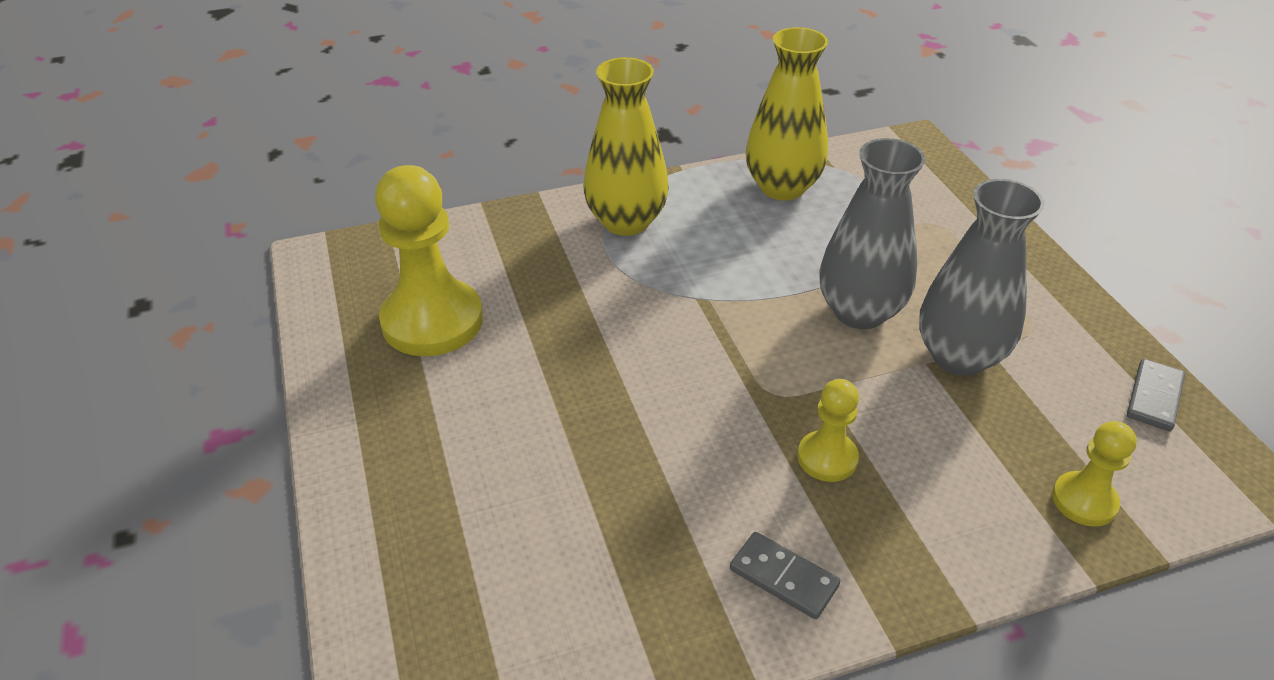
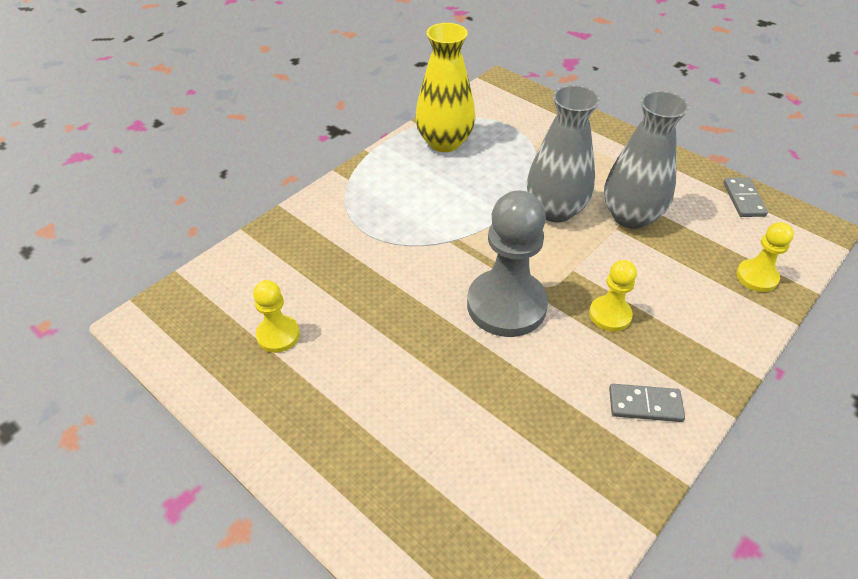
camera: 30 degrees left, 5 degrees up
yellow pawn [375,165,483,356] -> yellow pawn [253,280,300,353], size x0.52
yellow vase [583,57,669,236] -> none
none -> grey pawn [467,190,548,337]

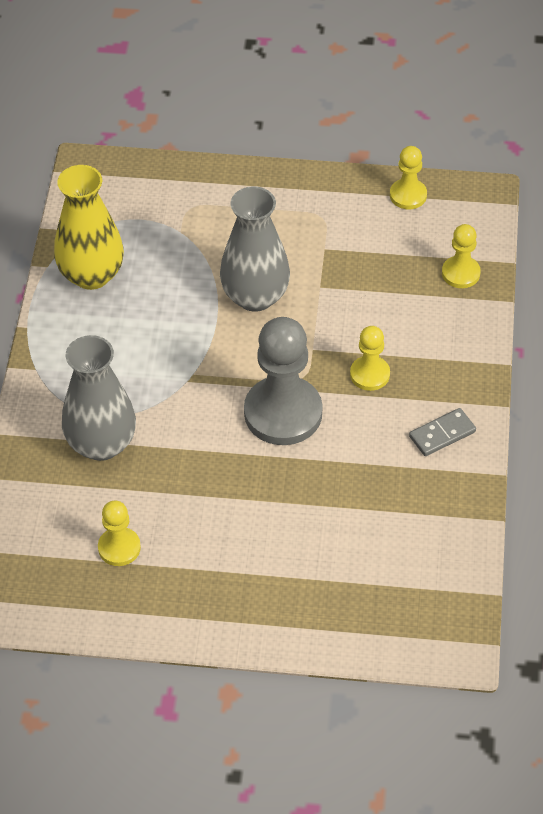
camera: 35 degrees left, 5 degrees up
grey vase [604,91,689,229] -> grey vase moved to [62,335,136,461]
grey domino [723,177,768,217] -> yellow pawn [390,146,427,209]

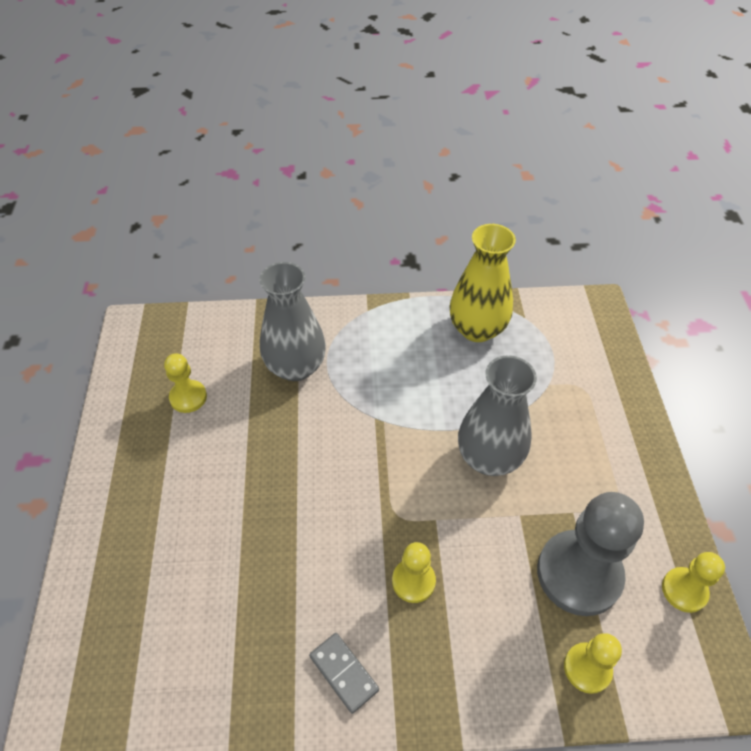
camera: 80 degrees right, 0 degrees up
grey pawn [244,317,322,445] -> grey pawn moved to [537,492,644,616]

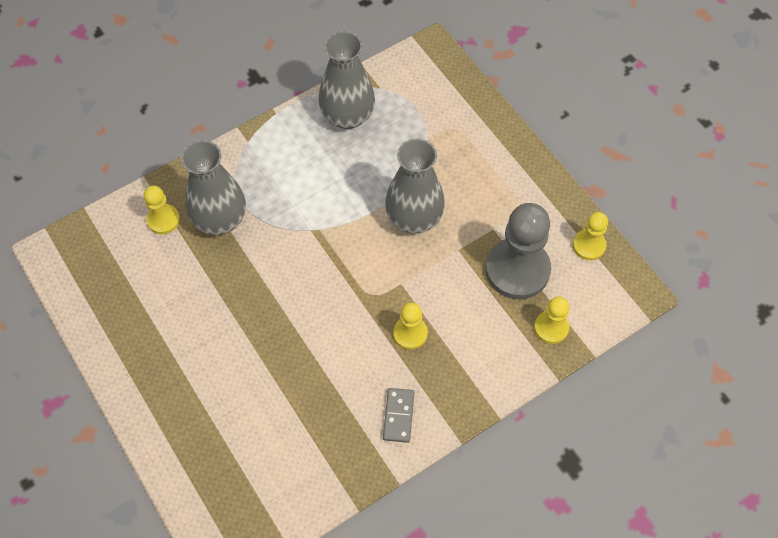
camera: 30 degrees left, 10 degrees up
yellow pawn [164,353,207,413] -> yellow pawn moved to [144,185,180,234]
grey domino [309,633,379,714] -> grey domino turned 75 degrees clockwise [383,388,414,443]
yellow vase [450,224,516,342] -> grey vase [318,31,375,129]

